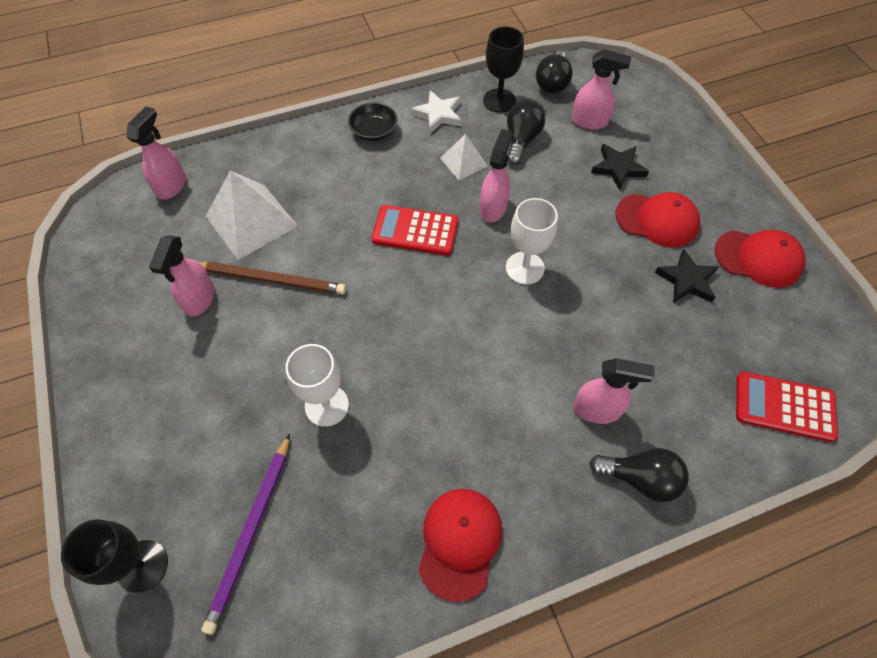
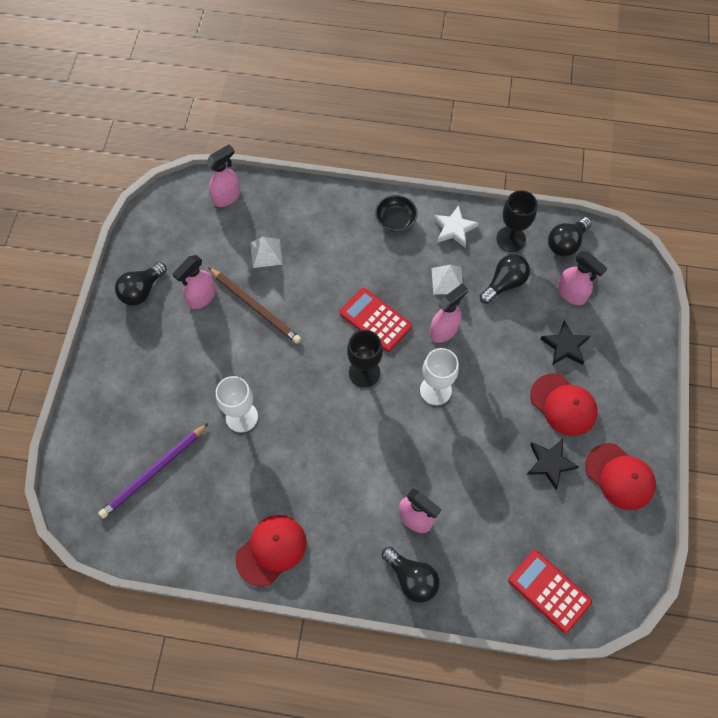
camera: 30 degrees right, 5 degrees up
black goblet [61,519,168,593] -> black goblet moved to [347,330,383,388]
white pyramid [205,170,298,260] -> white pyramid [250,237,283,268], size x0.55
none -> black light bulb [115,262,167,305]

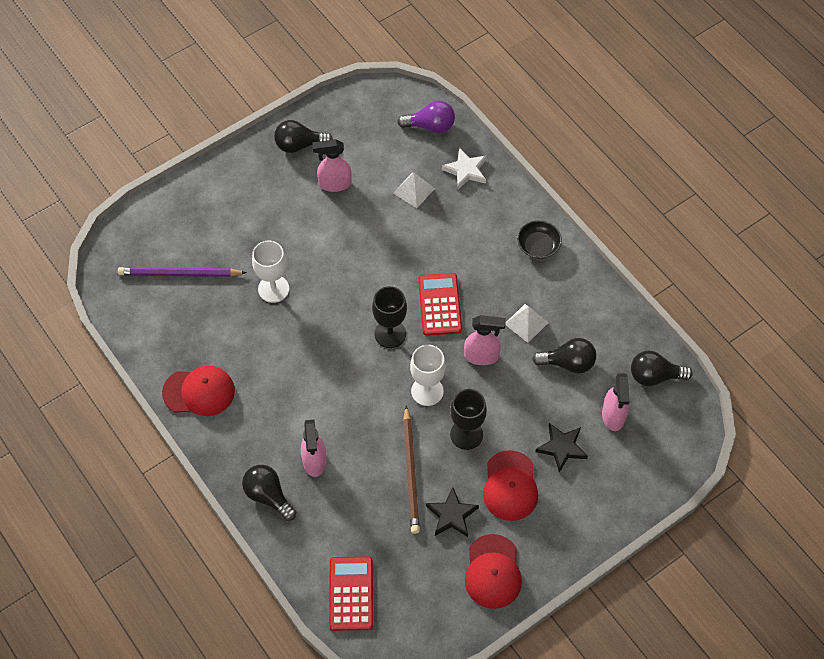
camera: 45 degrees right, 5 degrees down
pink spray bottle [206,144,240,207] -> purple light bulb [397,100,455,133]
brown pencil [208,267,301,344] -> brown pencil moved to [403,405,420,534]
black light bulb [382,547,439,603] -> black light bulb turned 135 degrees clockwise [242,465,296,521]
white star [433,205,479,247] -> white star moved to [442,147,487,189]
black goblet [496,190,537,252] -> black goblet moved to [450,389,487,450]

